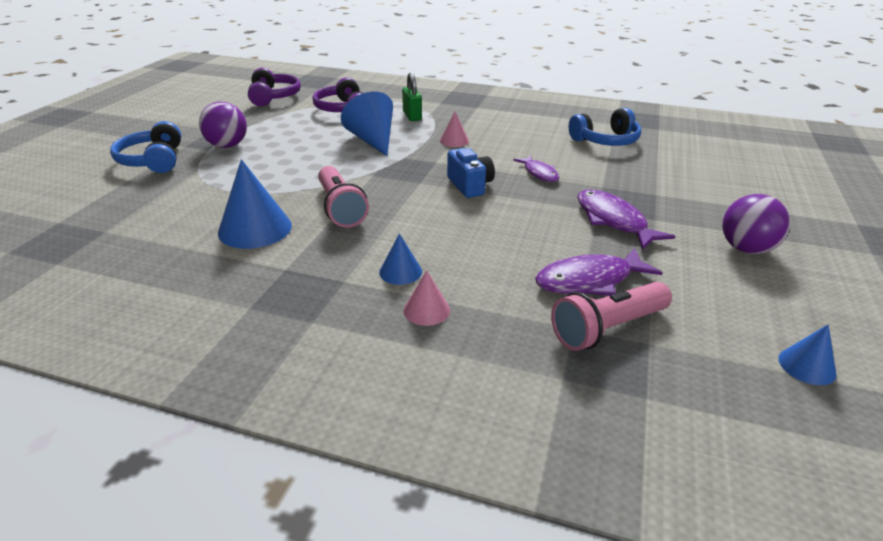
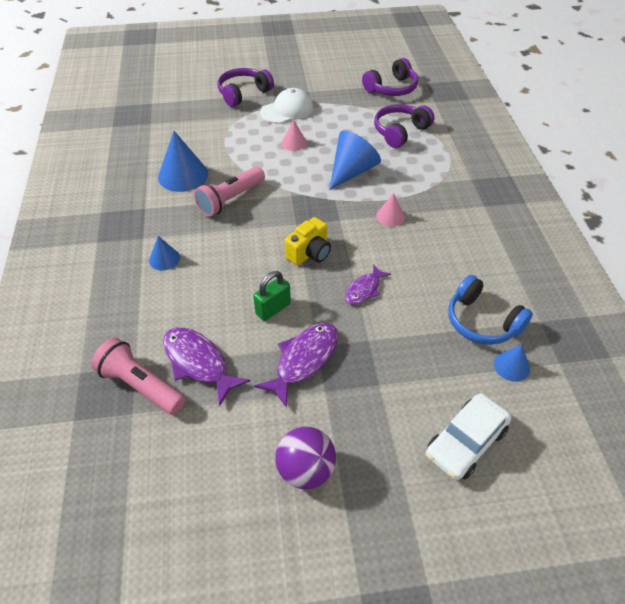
camera: 65 degrees right, 15 degrees up
blue headphones [110,121,181,173] -> purple headphones [217,68,274,107]
purple ball [199,102,247,148] -> white cap [260,88,313,124]
green padlock [402,73,422,121] -> green padlock moved to [253,271,291,321]
pink cone [404,270,450,326] -> pink cone moved to [282,120,307,151]
blue camera [447,148,495,198] -> yellow camera [285,217,331,265]
blue cone [778,324,837,385] -> blue cone moved to [494,345,530,382]
none -> white car [426,393,512,480]

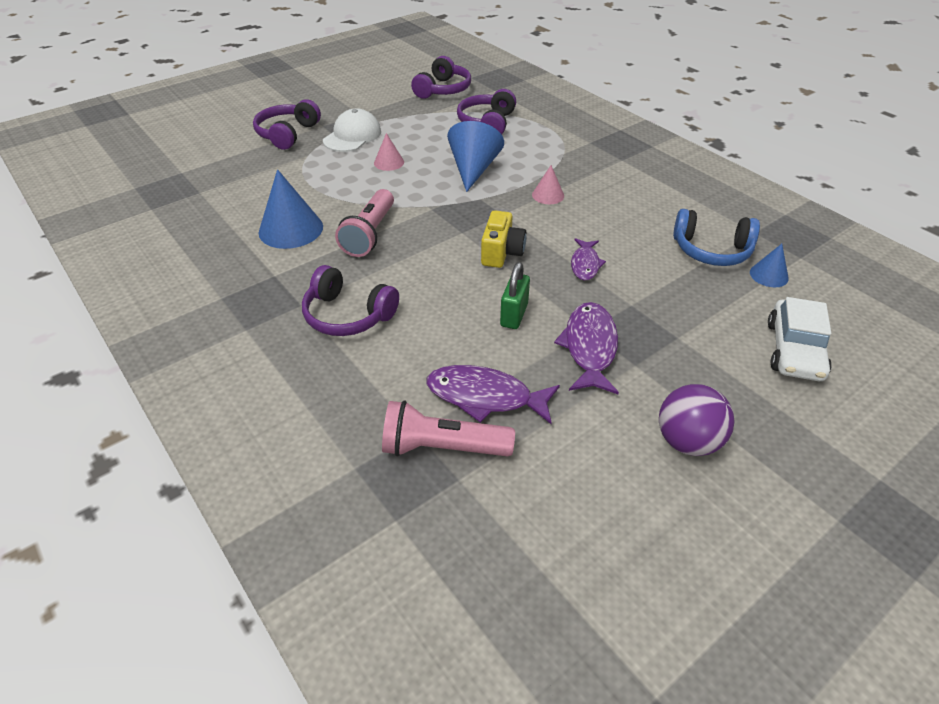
camera: 30 degrees left, 5 degrees down
blue cone [149,236,180,271] -> purple headphones [302,265,399,336]

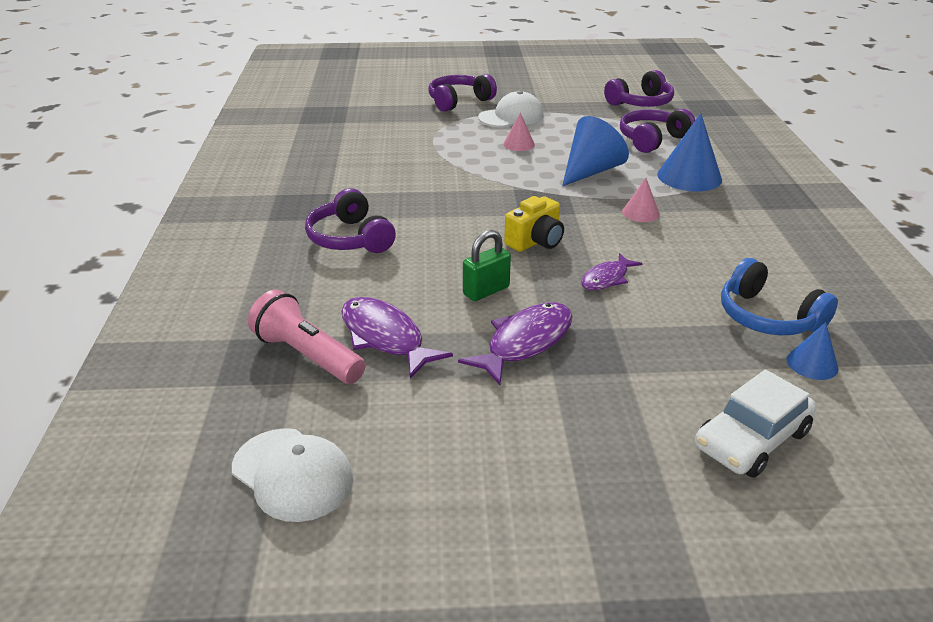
camera: 35 degrees right, 10 degrees down
blue cone [259,169,323,249] -> blue cone moved to [657,113,722,192]
pink flashlight [335,189,394,257] -> none
purple ball [659,384,734,456] -> none
none -> white cap [232,428,353,522]

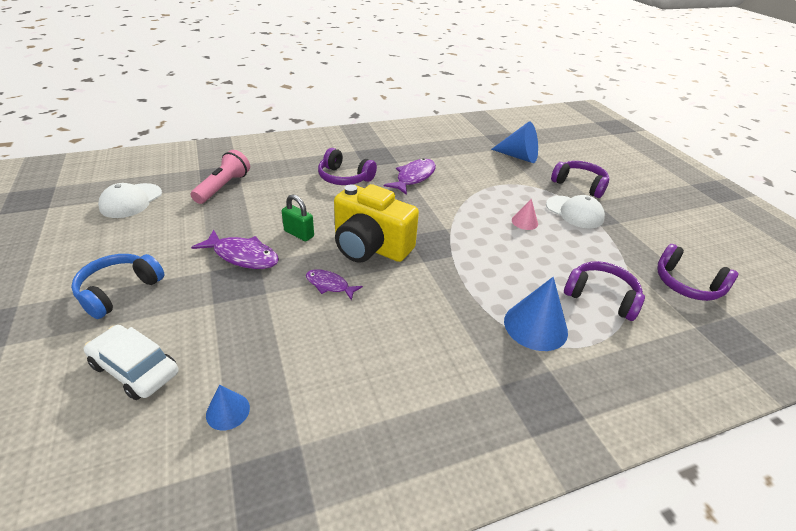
camera: 70 degrees right, 5 degrees up
purple headphones [305,188,396,253] -> purple headphones turned 105 degrees counterclockwise [318,148,377,185]
purple fish [341,297,453,379] -> purple fish moved to [384,158,436,195]
yellow camera [504,196,564,252] -> yellow camera [334,184,419,263], size x1.86
blue cone [562,116,629,186] -> blue cone moved to [491,121,538,163]
pink cone [622,178,660,222] -> none
blue headphones [721,258,838,335] -> blue headphones moved to [71,254,164,319]

